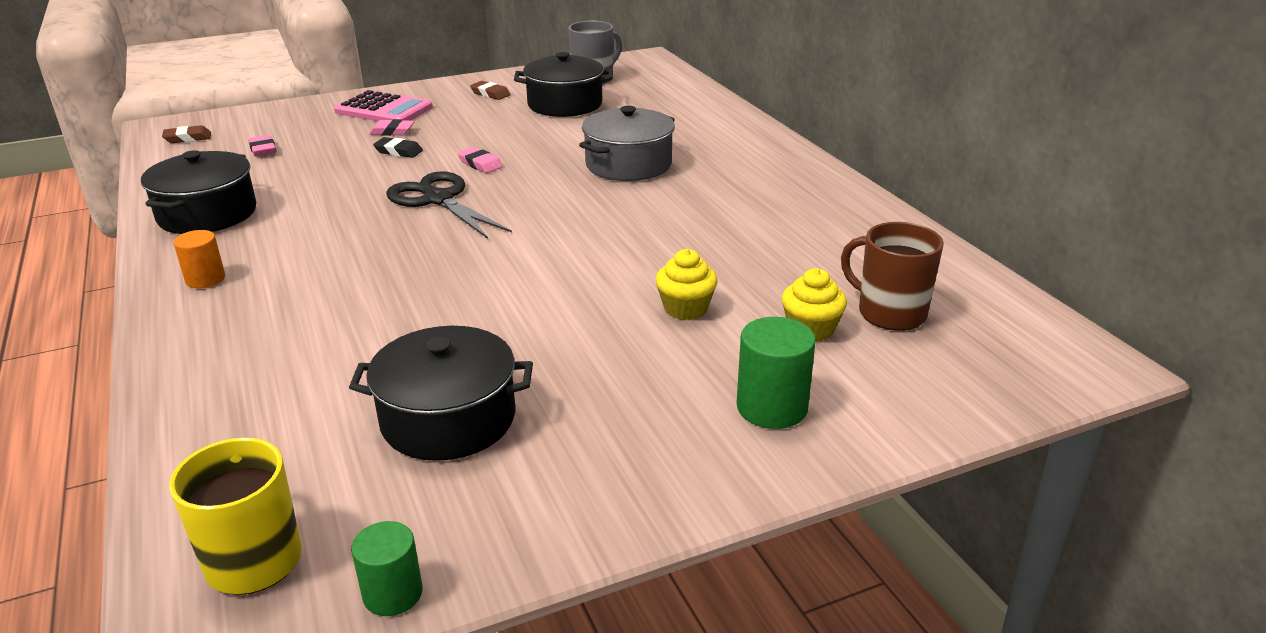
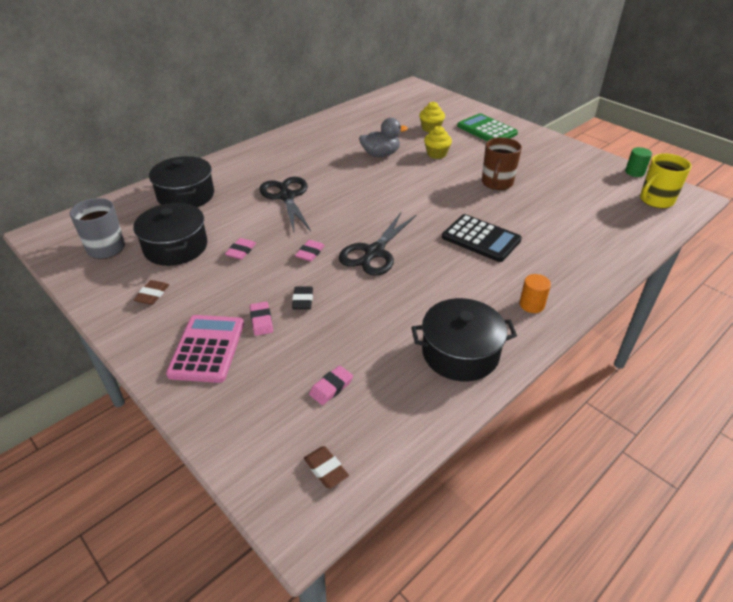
camera: 110 degrees left, 10 degrees up
black pot [349,326,533,461] -> black pot moved to [149,156,214,207]
grey pot [579,106,675,181] -> black scissors [259,177,311,232]
green cylinder [737,317,816,429] -> green calculator [457,113,518,141]
brown mug [841,222,944,331] -> brown mug moved to [482,137,522,190]
none -> pink eraser [225,238,256,260]
none -> grey duck [359,118,408,157]
none -> black calculator [442,214,522,262]

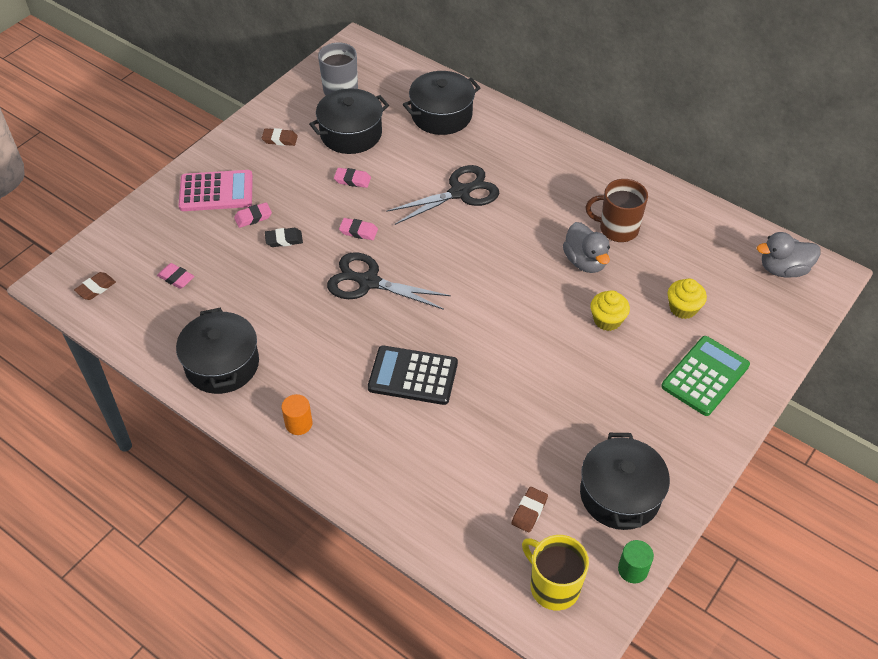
camera: 80 degrees right, 10 degrees up
black calculator [442,214,522,262] -> black calculator turned 75 degrees clockwise [368,346,458,405]
brown mug [482,137,522,190] -> brown mug moved to [586,179,648,242]
none -> brown eraser [511,487,548,532]
none -> black pot [580,433,670,530]
none -> grey duck [757,232,821,277]

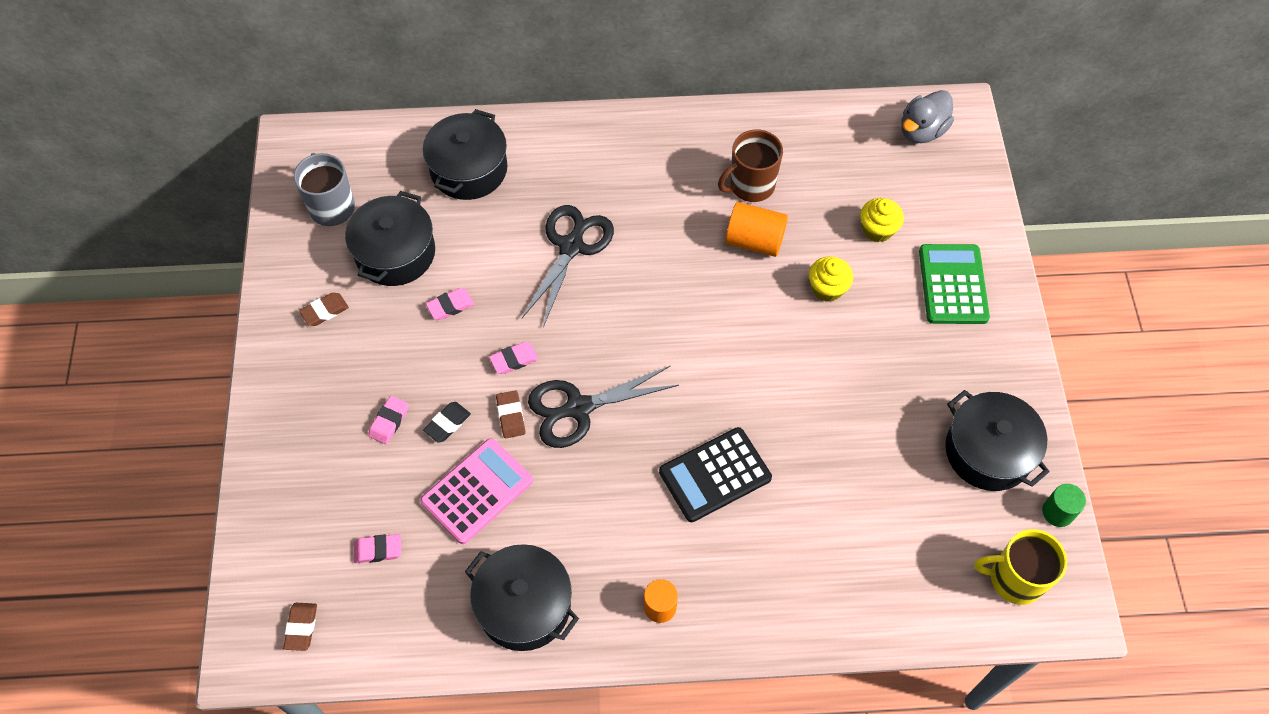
camera: 40 degrees left, 10 degrees up
pink calculator [179,170,253,211] -> pink calculator moved to [420,438,533,544]
brown eraser [511,487,548,532] -> brown eraser moved to [496,390,525,438]
grey duck [563,222,610,273] -> orange cylinder [725,202,788,257]

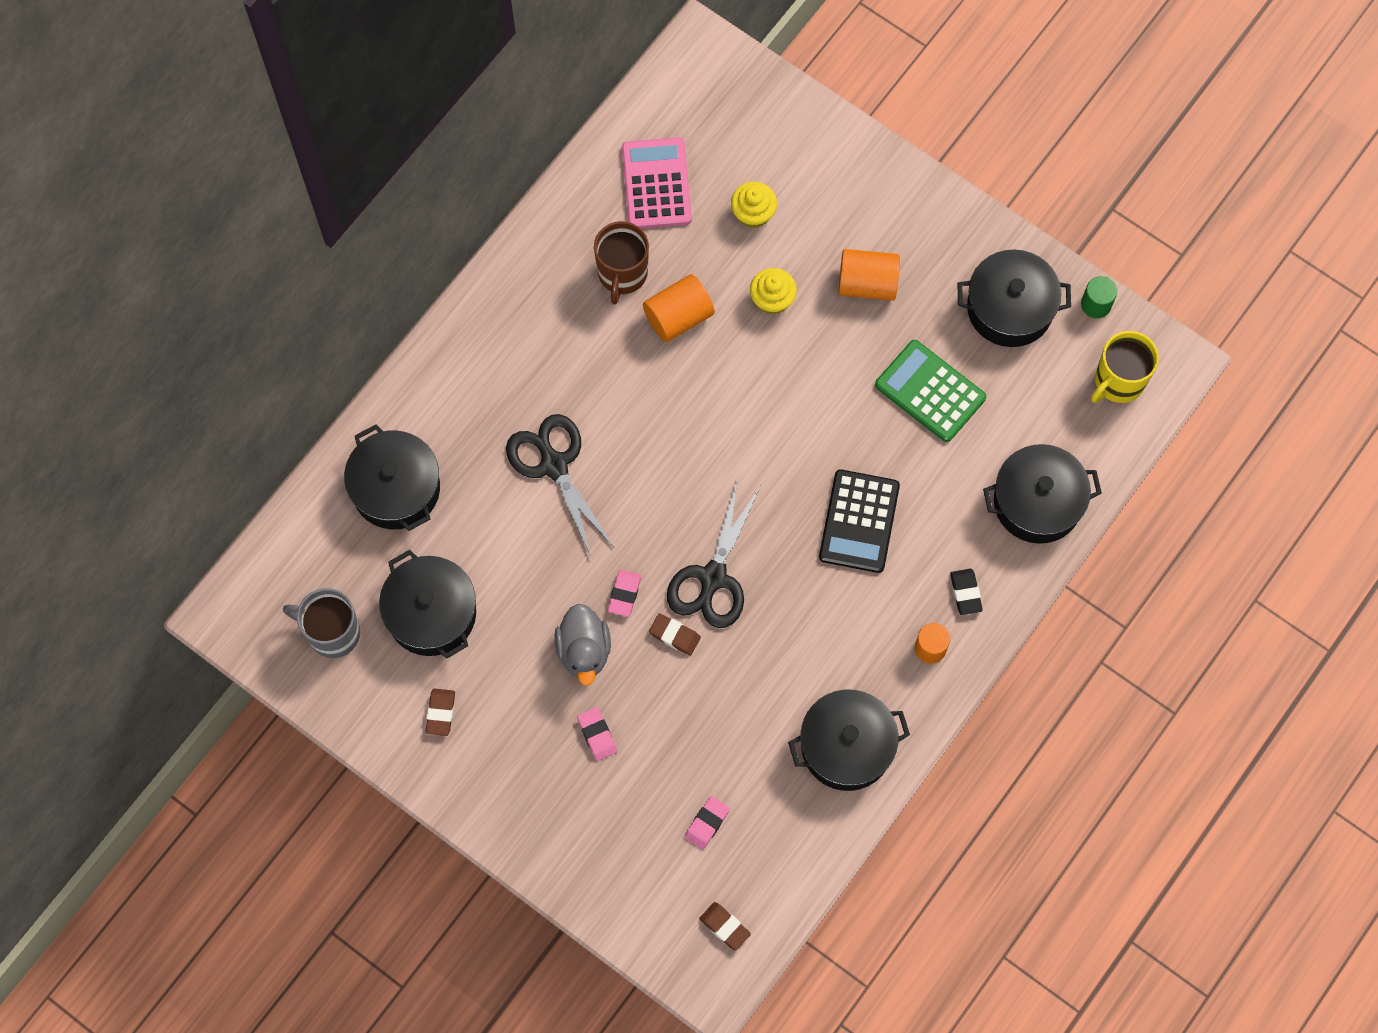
camera: 50 degrees left, 10 degrees up
pink calculator [420,438,533,544] -> pink calculator moved to [622,137,692,228]
black eraser [423,402,471,443] -> black eraser moved to [950,569,983,615]
pink eraser [426,288,474,320] -> none
grey duck [901,90,954,143] -> grey duck moved to [555,604,611,686]
green calculator [919,244,990,324] -> green calculator moved to [875,340,986,442]
none -> orange cylinder [838,249,900,301]
none -> black pot [983,444,1102,544]

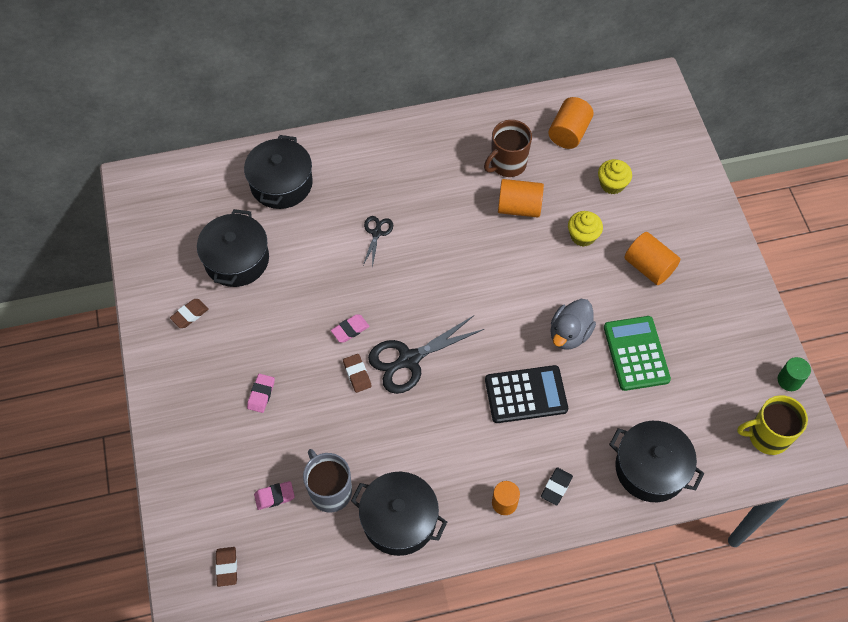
camera: 40 degrees right, 10 degrees down
grey mug [283,588,360,658] -> grey mug moved to [303,449,352,512]
black scissors [506,414,614,558] -> black scissors [363,216,393,268], size x0.53
grey duck [555,604,611,686] -> grey duck moved to [550,299,596,350]
pink calculator [622,137,692,228] -> orange cylinder [548,97,594,149]
black calculator [819,469,900,573] -> black calculator turned 150 degrees counterclockwise [485,365,568,423]
black pot [958,249,1071,347] -> none

